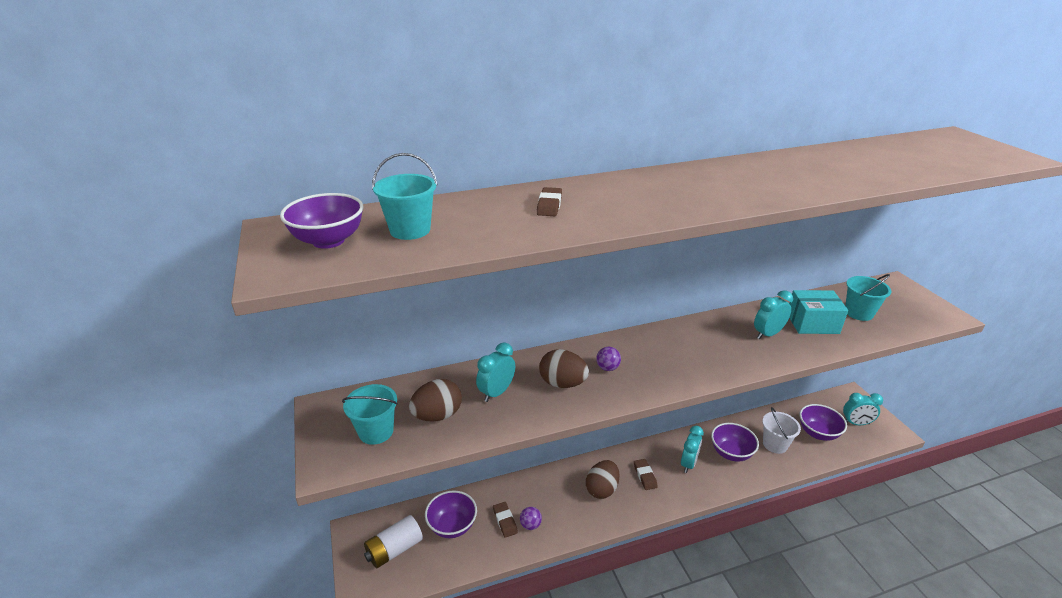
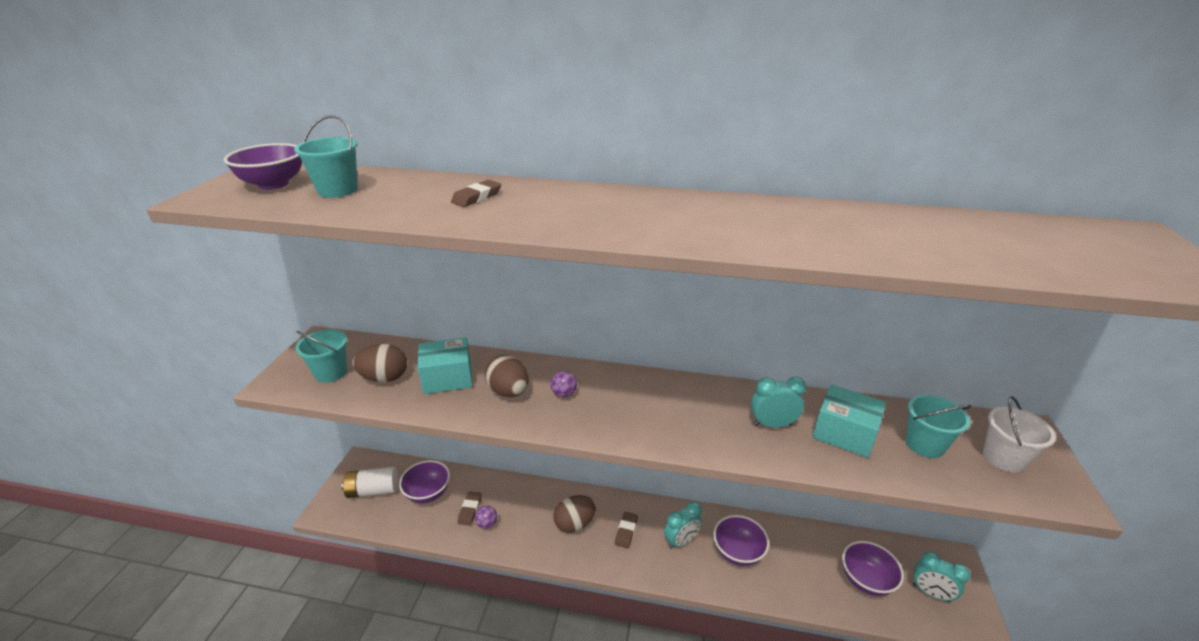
camera: 30 degrees right, 0 degrees up
turquoise clock [476,342,515,402] -> turquoise box [417,337,473,394]
white bucket [762,407,801,454] -> white bucket moved to [983,396,1056,473]

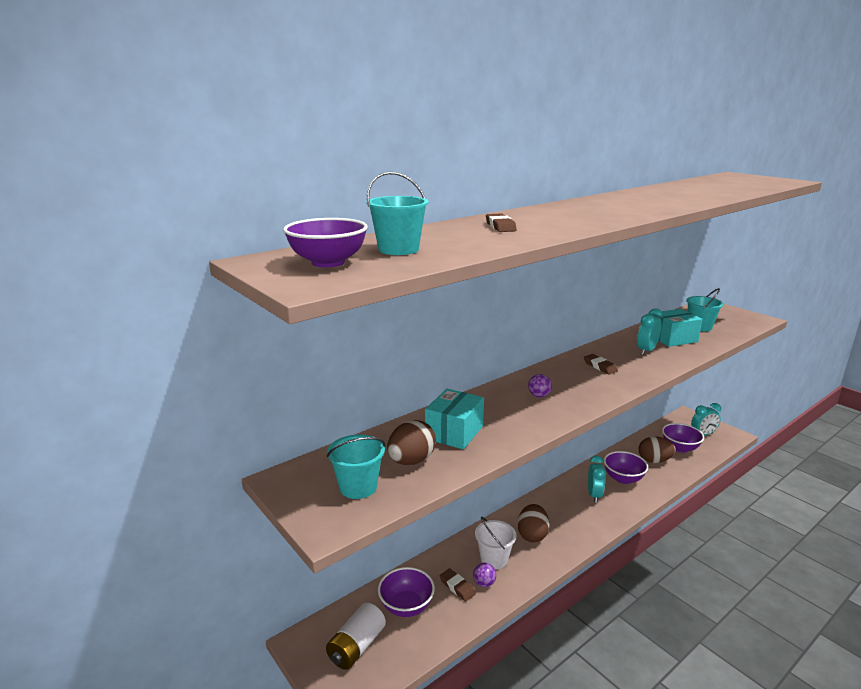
camera: 50 degrees left, 10 degrees down
brown egg [485,355,529,397] -> brown egg moved to [638,436,676,463]
brown eraser [615,512,638,548] -> brown eraser moved to [584,354,618,374]
white bucket [983,396,1056,473] -> white bucket moved to [475,517,516,569]

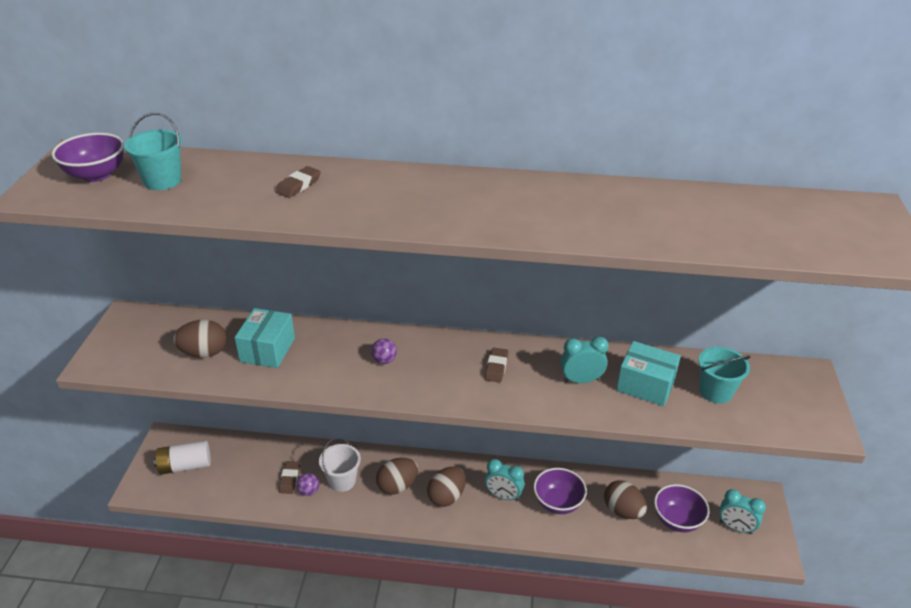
camera: 45 degrees right, 15 degrees up
turquoise bucket [327,434,385,499] -> none
purple bowl [378,567,435,617] -> none
turquoise box [425,389,484,449] -> turquoise box turned 60 degrees counterclockwise [235,308,295,368]
turquoise clock [588,455,606,503] -> turquoise clock turned 60 degrees clockwise [485,459,525,501]
none -> brown egg [427,467,466,507]

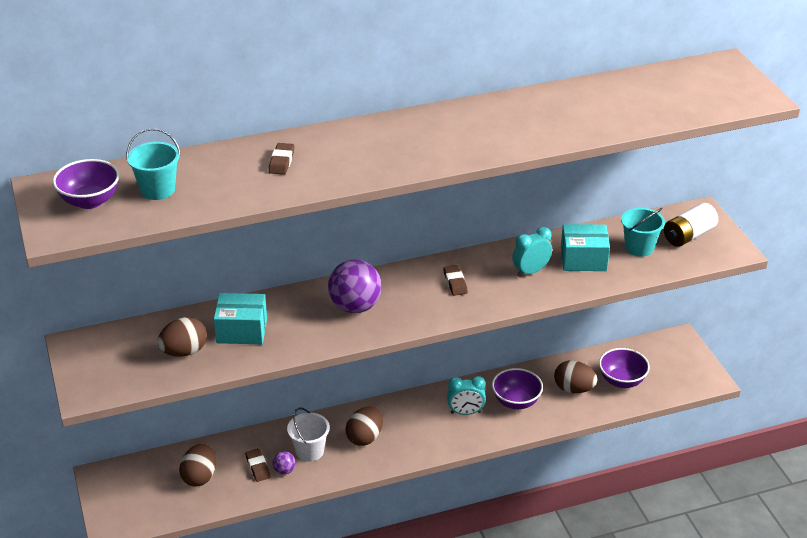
camera: 25 degrees left, 0 degrees up
white battery [153,440,211,475] -> white battery moved to [664,203,718,247]
turquoise box [235,308,295,368] -> turquoise box turned 75 degrees counterclockwise [214,293,267,344]
purple ball [371,339,397,364] -> purple ball [328,259,382,313], size x2.19
brown egg [427,467,466,507] -> brown egg moved to [179,444,216,487]
turquoise clock [719,489,766,534] -> none

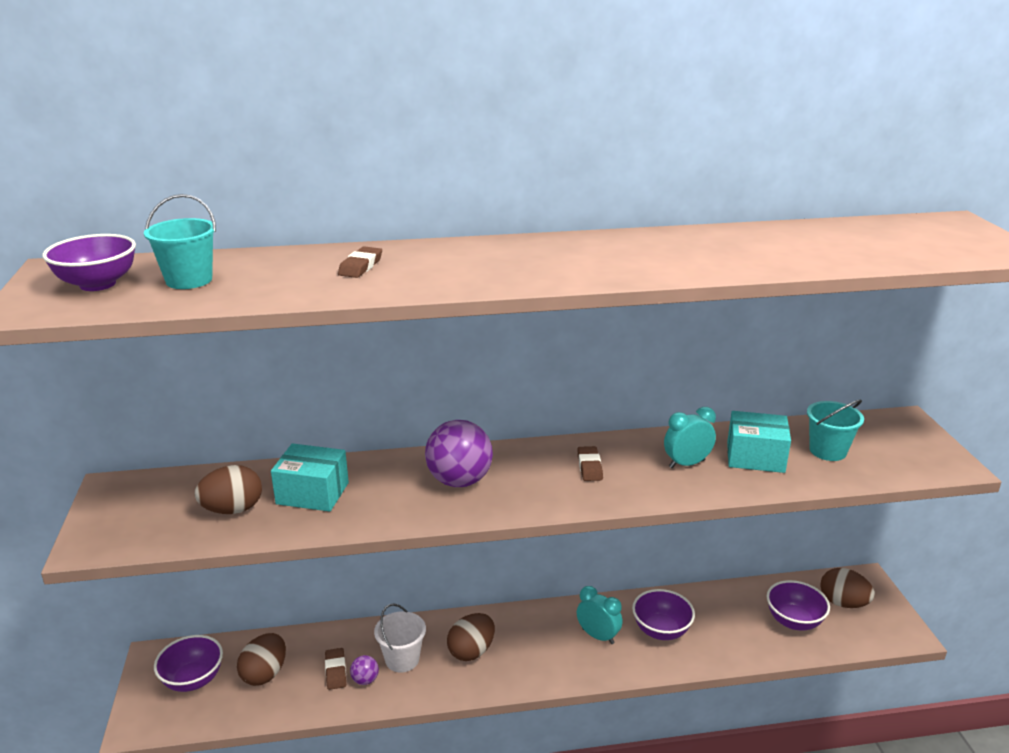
camera: 10 degrees right, 10 degrees down
turquoise clock [447,376,486,415] -> turquoise clock turned 150 degrees counterclockwise [577,586,623,644]
brown egg [554,360,597,393] -> brown egg moved to [820,568,875,608]
white battery [664,203,718,247] -> none
none -> purple bowl [154,635,223,692]

